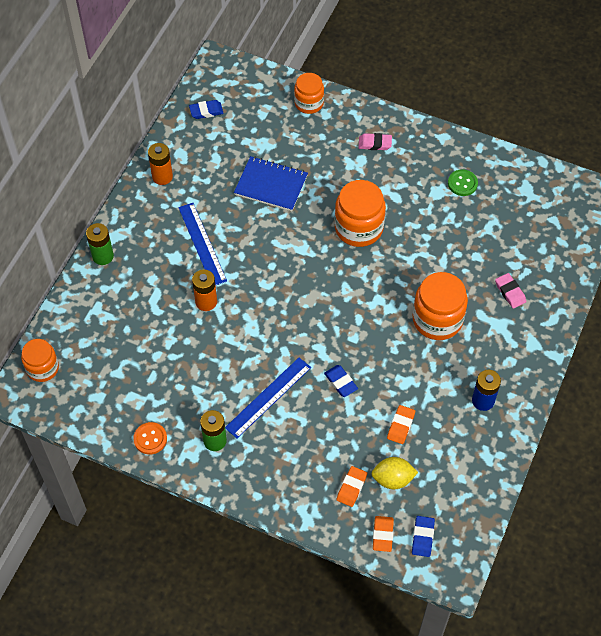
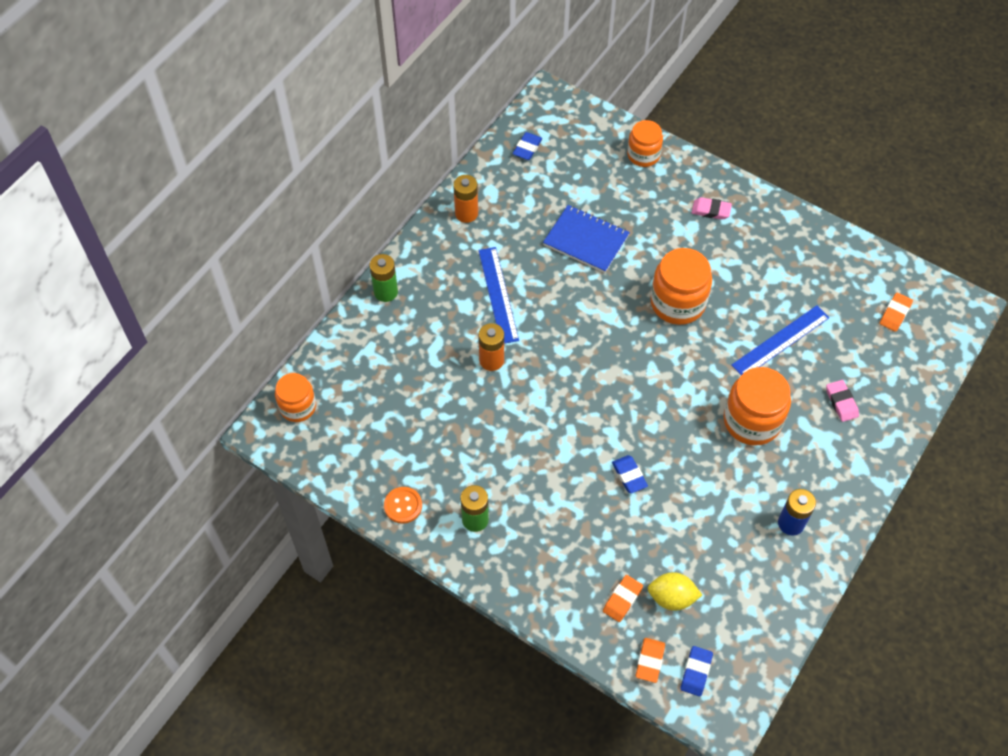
camera: 10 degrees right, 0 degrees up
blue eraser [189,100,224,119] -> blue eraser turned 60 degrees counterclockwise [512,132,542,160]
blue ruler [225,358,311,438] -> blue ruler moved to [731,305,830,375]
orange eraser [387,405,415,444] -> orange eraser moved to [880,292,913,332]
green button [448,169,478,196] -> none

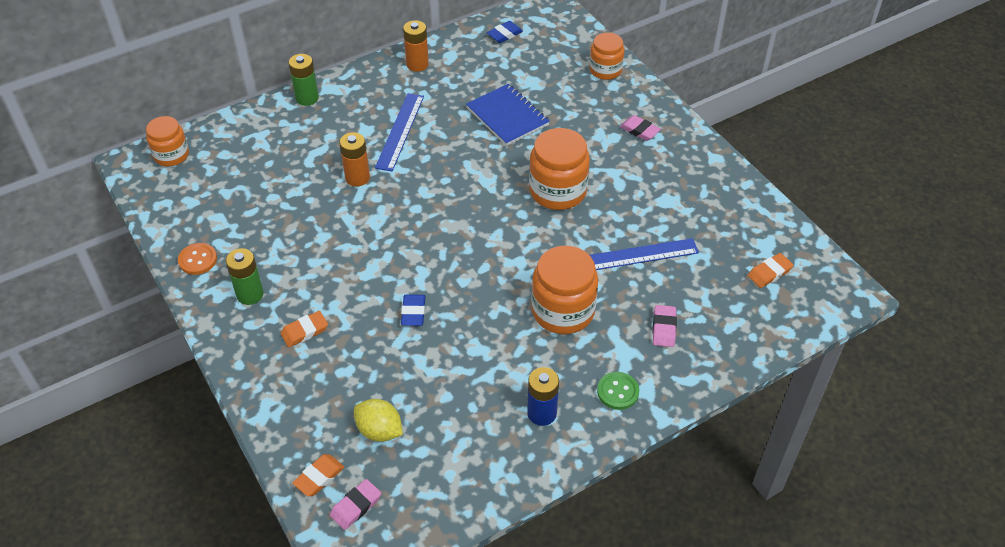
camera: 25 degrees right, 10 degrees down
orange eraser [603,575,643,622] -> orange eraser moved to [281,311,328,347]
blue eraser [680,646,713,696] -> pink eraser [330,479,381,530]
none -> green button [597,372,639,410]

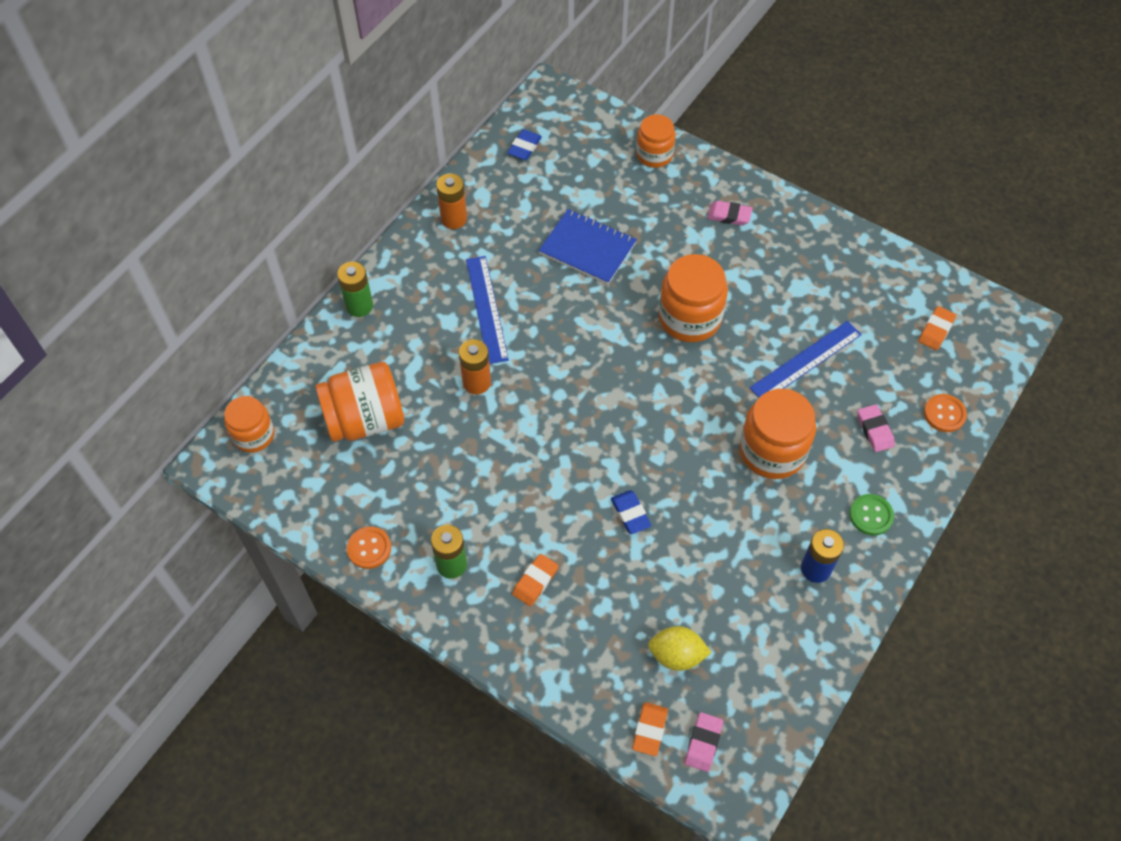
camera: 25 degrees left, 10 degrees up
none -> orange jar [315,362,404,442]
none -> orange button [924,394,967,432]

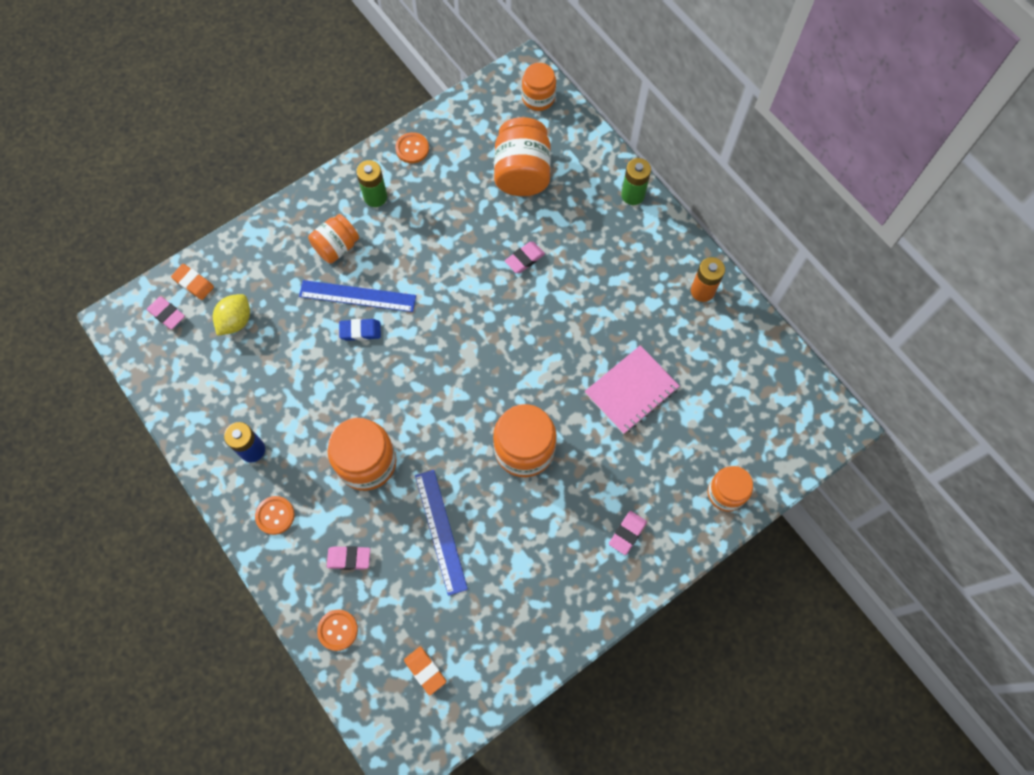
camera: 110 degrees right, 10 degrees up
orange battery [459,339,491,395] -> pink eraser [505,242,545,273]
blue ruler [466,256,509,364] -> blue ruler moved to [299,280,416,312]
blue eraser [507,129,542,160] -> none
orange eraser [512,554,558,606] -> orange jar [308,214,359,264]
blue notebook [539,209,637,285] -> pink notebook [585,345,680,434]
green button [849,494,894,535] -> orange button [255,496,295,535]

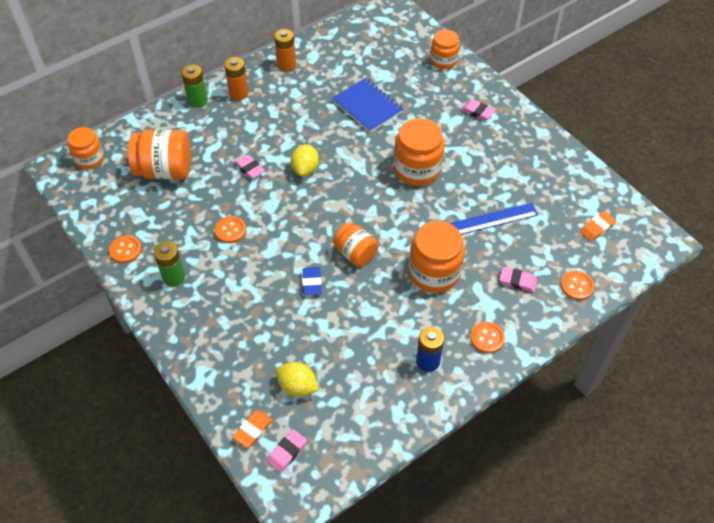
camera: 90 degrees left, 15 degrees down
blue ruler [299,280,416,312] -> none
orange jar [308,214,359,264] -> orange jar moved to [333,222,379,267]
pink eraser [327,546,370,570] -> pink eraser turned 75 degrees counterclockwise [500,267,537,292]
pink notebook [585,345,680,434] -> blue notebook [332,78,403,133]
none -> orange button [215,216,246,243]
none -> orange battery [224,57,249,100]
none -> yellow lemon [291,144,319,176]

